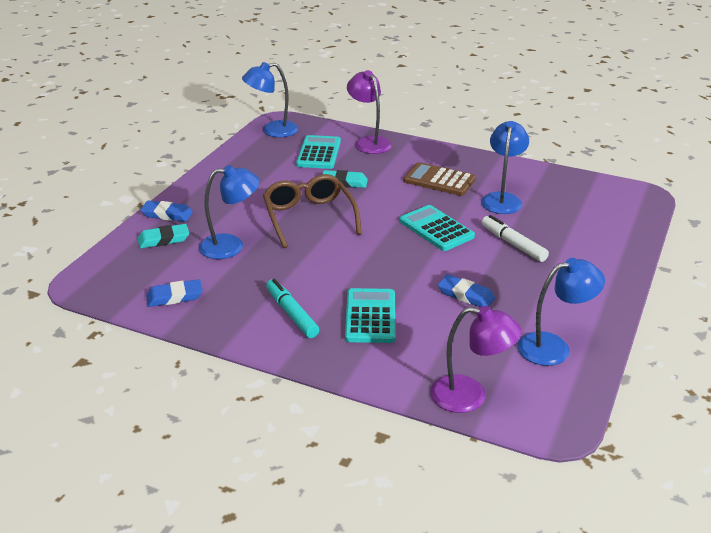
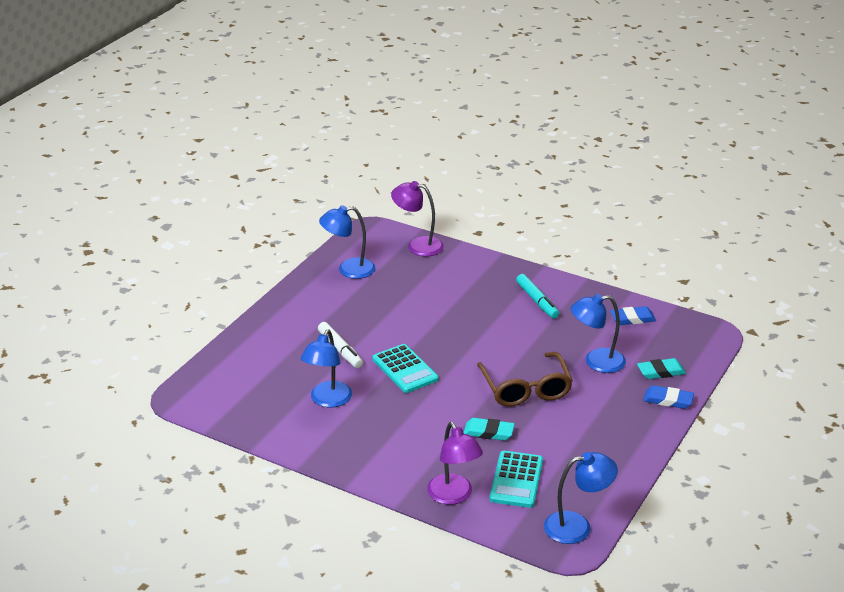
camera: 175 degrees left, 0 degrees up
turquoise calculator [345,288,395,343] -> none
brown calculator [403,162,476,196] -> none
blue eraser [438,274,495,307] -> none

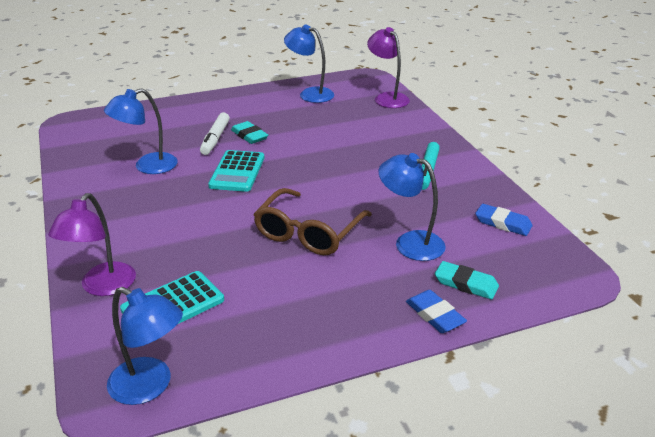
camera: 40 degrees right, 0 degrees up
turquoise eraser [463,418,515,441] -> turquoise eraser moved to [231,121,268,144]

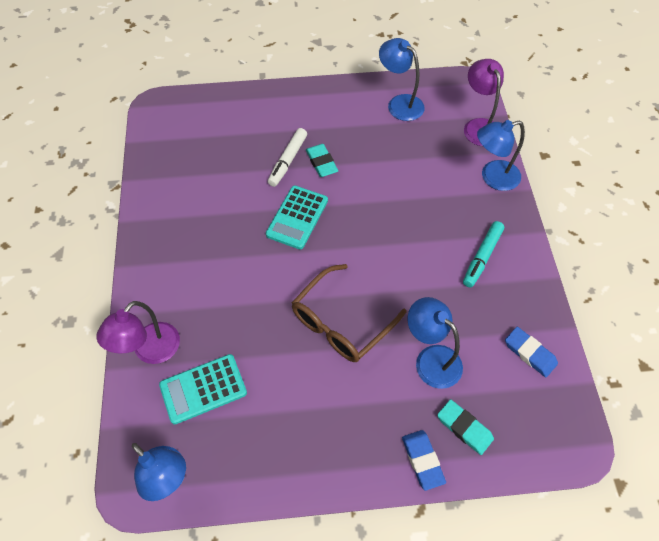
camera: 15 degrees right, 25 degrees up
blue lamp [104,88,178,174] -> blue lamp moved to [477,120,525,191]

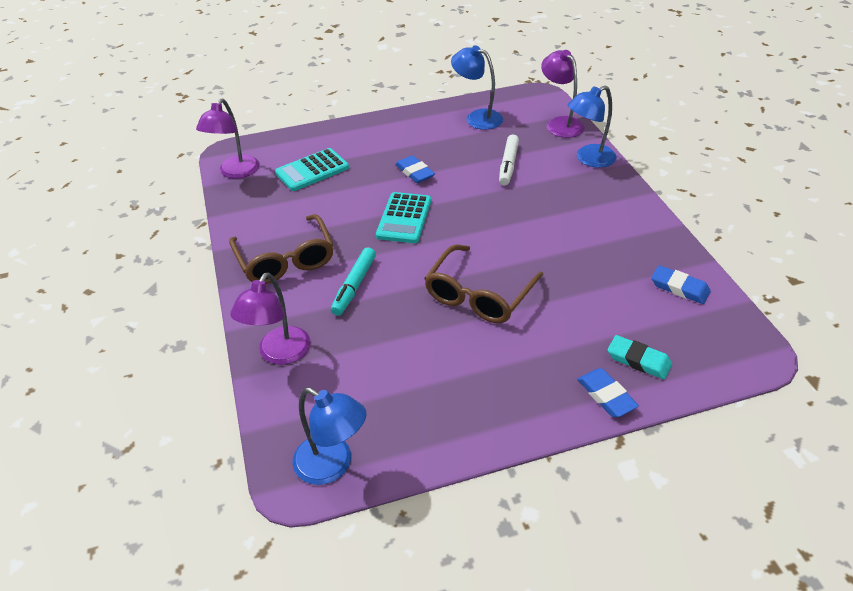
camera: 10 degrees left, 15 degrees down
turquoise calculator [159,354,247,424] -> turquoise calculator moved to [275,148,349,191]
white marker [268,128,307,187] -> white marker moved to [499,134,519,185]
turquoise eraser [306,144,338,177] -> blue eraser [395,155,435,183]
blue lamp [407,297,463,389] -> none
turquoise marker [463,221,504,287] -> turquoise marker moved to [331,247,376,316]
none -> purple lamp [196,98,259,179]
none -> brown glasses [229,214,334,284]

